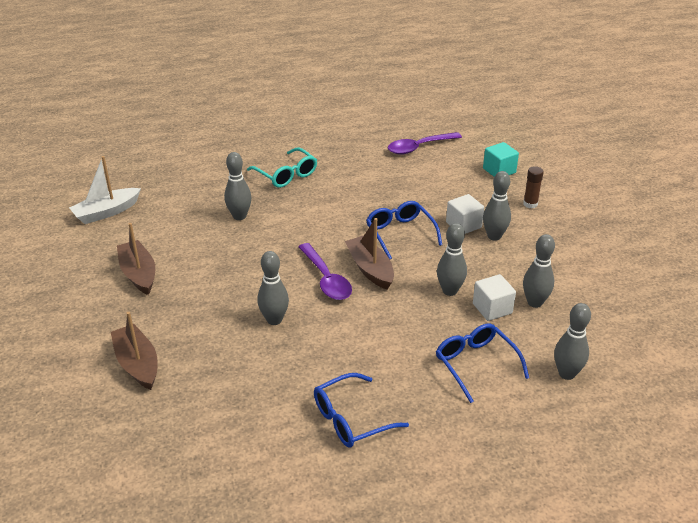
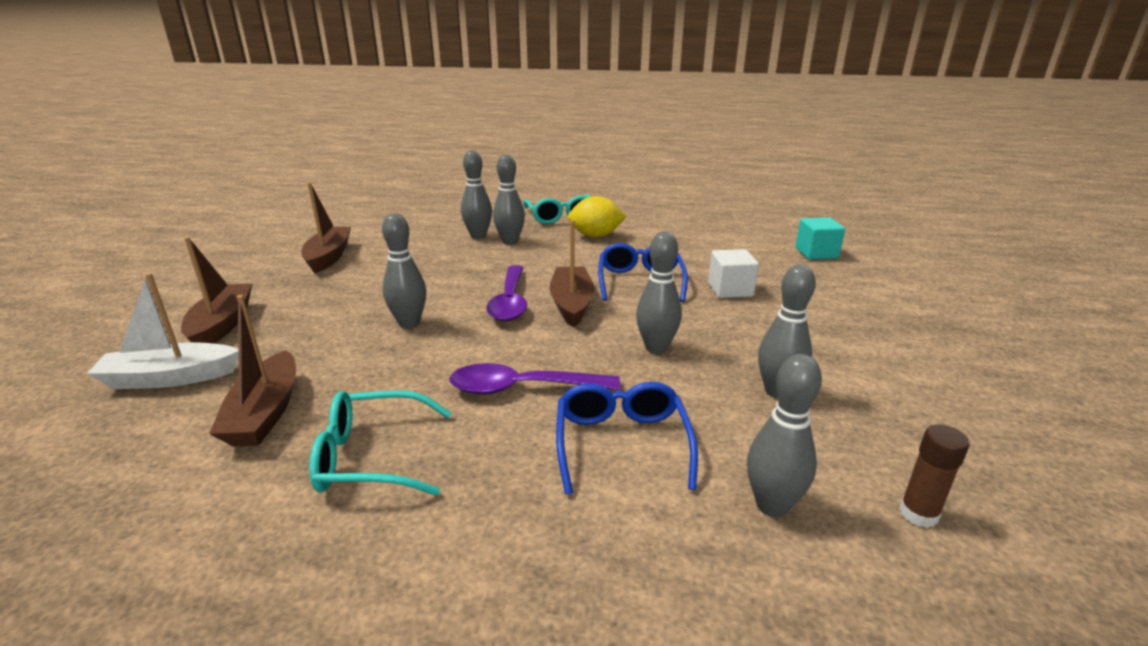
camera: 25 degrees right, 10 degrees down
white boat [69,156,141,224] -> white boat moved to [87,273,238,389]
blue glasses [314,373,409,448] -> turquoise glasses [309,390,452,496]
purple spoon [388,132,462,155] -> purple spoon moved to [449,363,620,394]
white cube [473,274,516,321] -> none
grey bowling pin [483,171,511,241] -> grey bowling pin moved to [493,154,525,245]
brown glue stick [523,166,544,208] -> brown glue stick moved to [899,424,970,528]
none -> brown boat [209,295,296,447]
none -> yellow lemon [568,196,627,237]

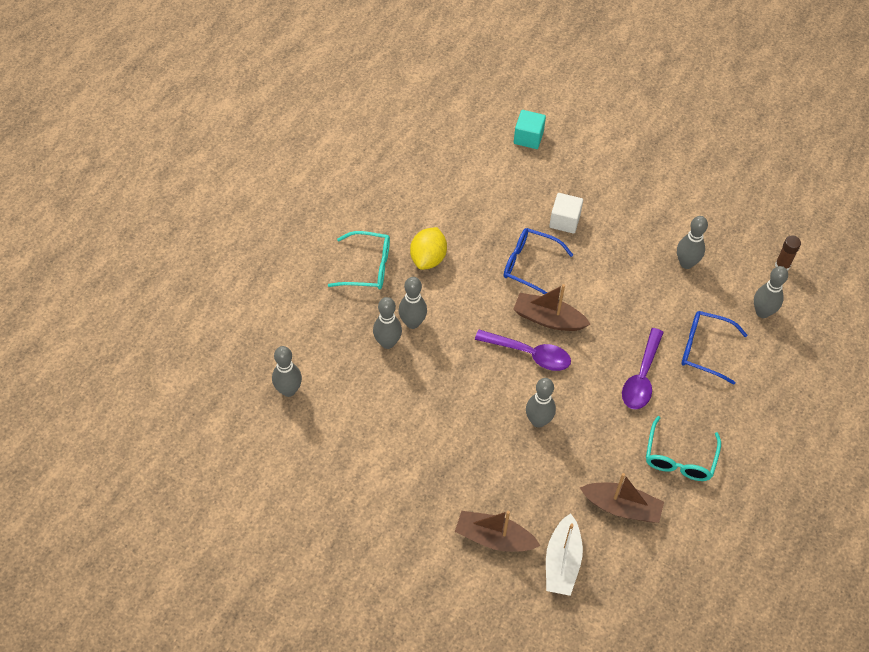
camera: 70 degrees left, 30 degrees up
brown boat [302,182,351,273] -> none
grey bowling pin [636,232,682,354] -> grey bowling pin moved to [272,346,302,397]

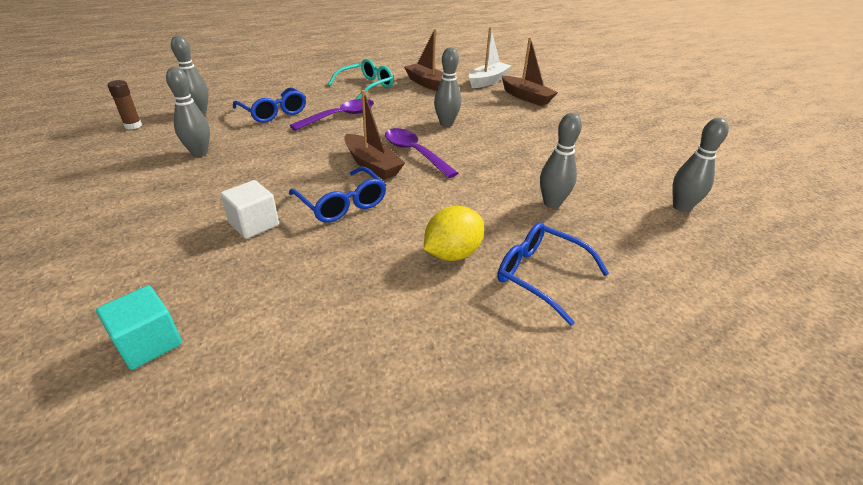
camera: 150 degrees left, 20 degrees down
turquoise glasses [328,231,390,289] -> blue glasses [497,222,609,326]
grey bowling pin [398,277,427,329] -> none

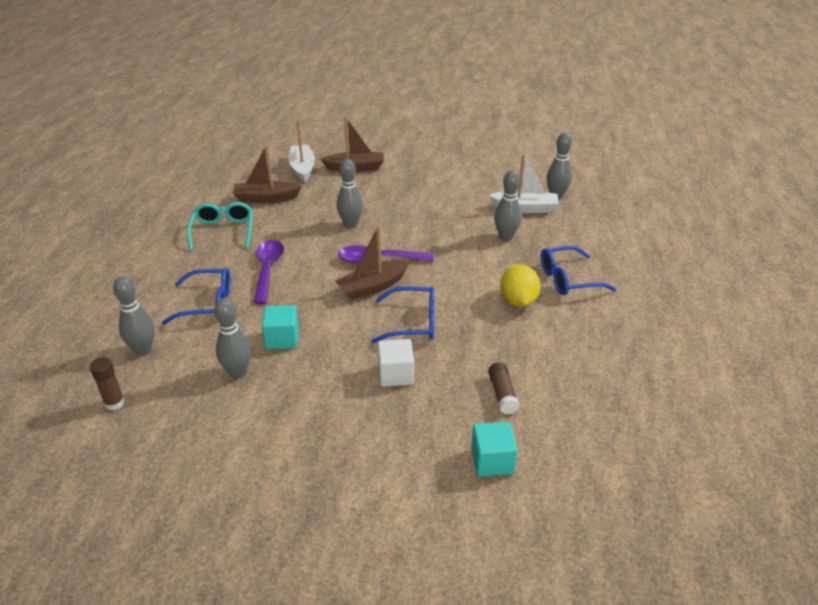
camera: 50 degrees left, 0 degrees up
brown boat [344,90,405,180] -> brown boat turned 150 degrees clockwise [335,226,410,300]
none -> turquoise cube [262,305,299,349]
none -> brown glue stick [488,362,519,415]
none -> white boat [489,154,559,213]

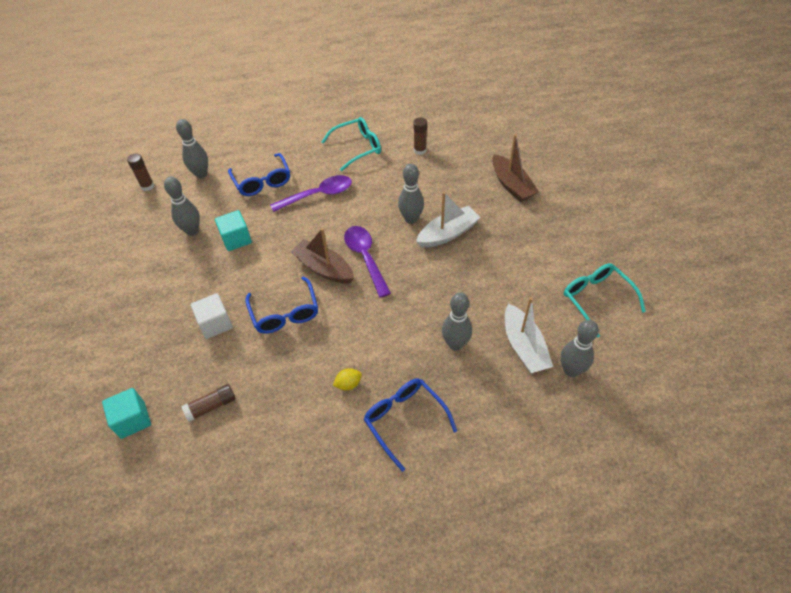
camera: 70 degrees right, 15 degrees up
brown boat [233,145,302,203] -> brown glue stick [413,117,427,155]
white boat [288,120,315,183] -> white boat moved to [416,192,481,248]
yellow lemon [500,264,541,307] -> yellow lemon [333,368,362,390], size x0.52
none -> turquoise glasses [564,263,646,338]

